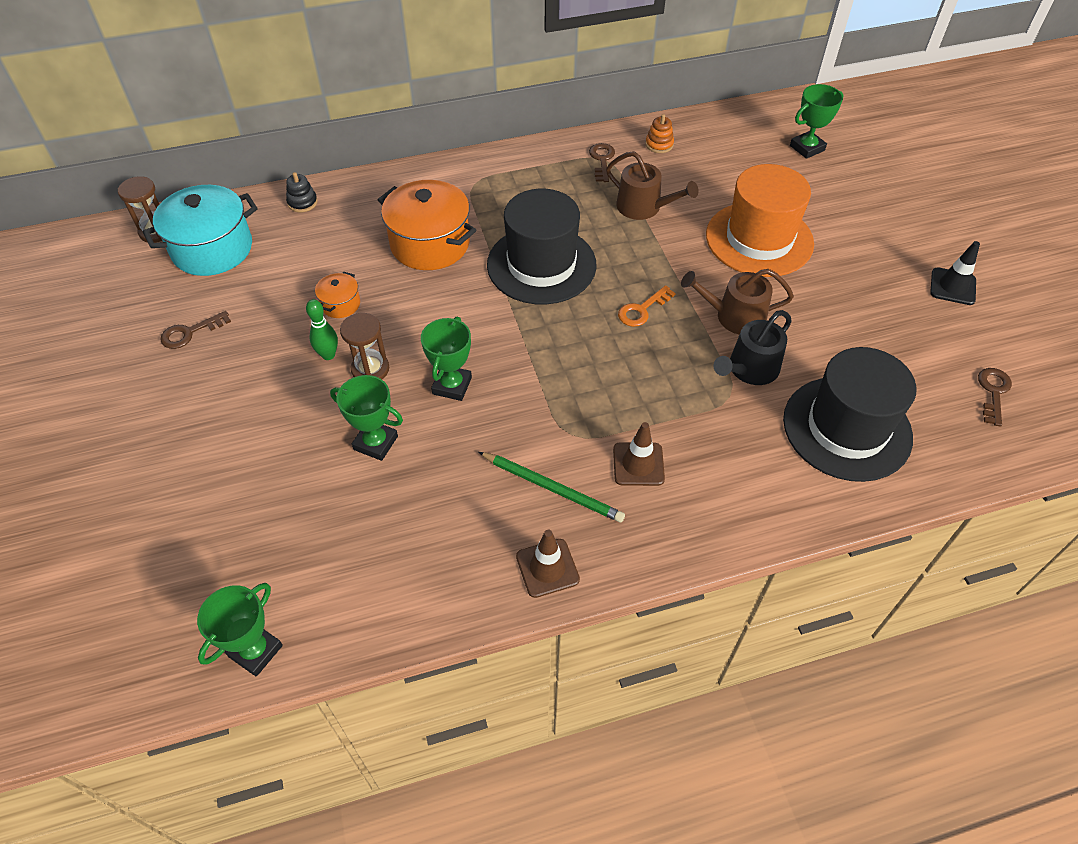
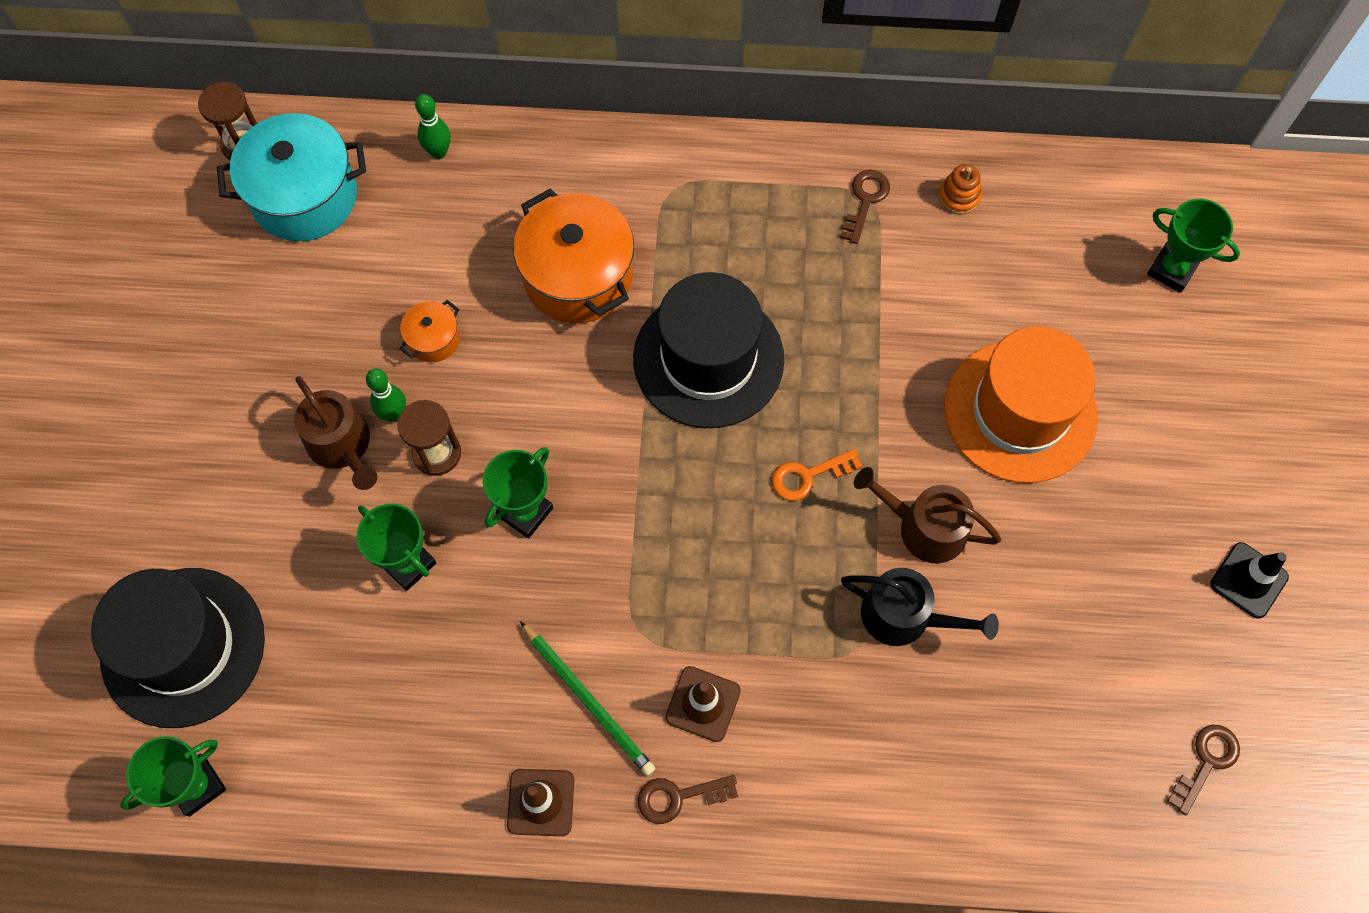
camera: 20 degrees right, 15 degrees up
brown key [160,311,231,349] -> brown key moved to [638,775,738,824]
black stacking toy [286,172,318,212] -> green bowling pin [415,94,451,159]
brown watering can [606,151,699,220] -> brown watering can moved to [294,376,377,490]
black watering can [714,310,792,385] -> black watering can turned 135 degrees counterclockwise [841,568,999,646]
black hat [783,347,916,482] -> black hat moved to [91,568,265,728]
green trophy [790,84,843,159] -> green trophy turned 45 degrees clockwise [1147,198,1240,293]

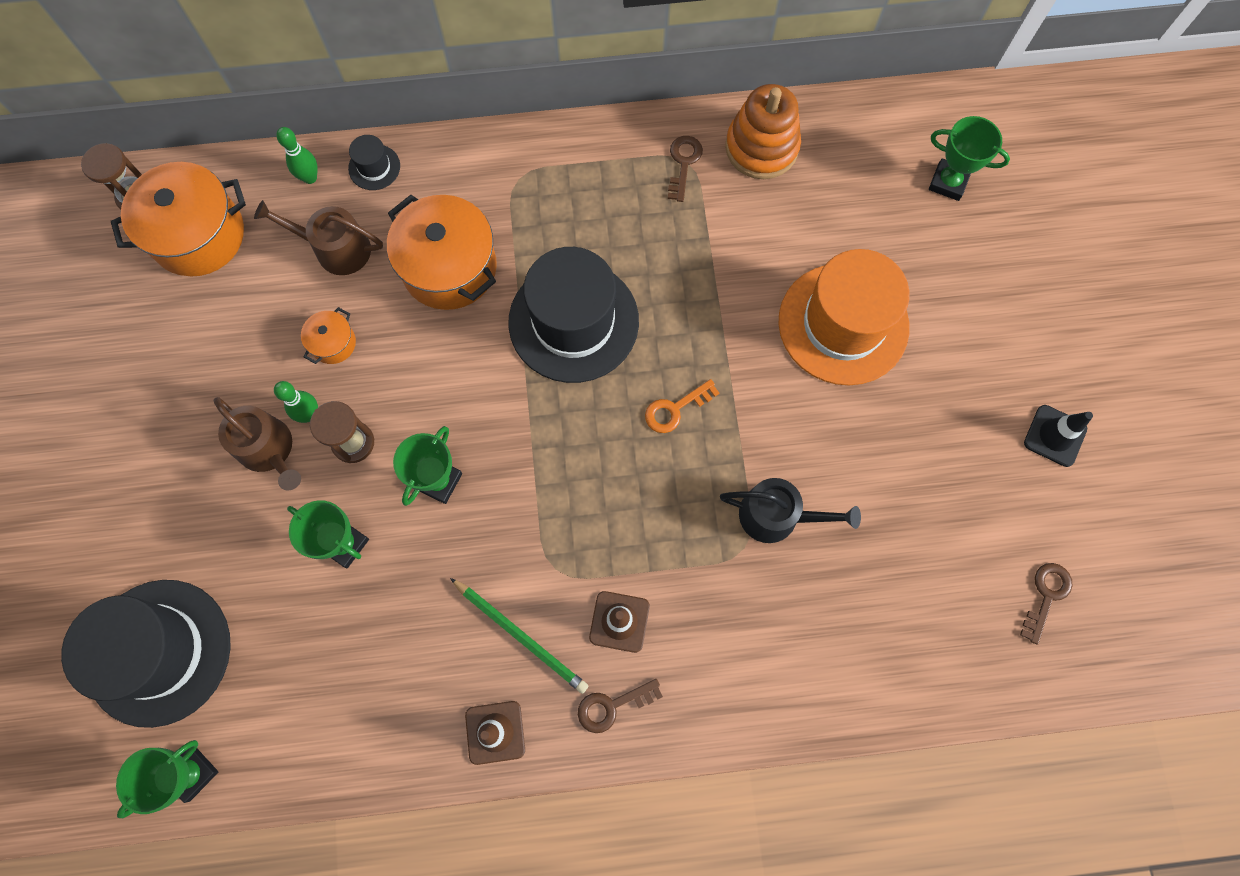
camera: 10 degrees left, 5 degrees up
turquoise pot [217,113,366,242] -> orange pot [111,162,246,276]
brown watering can [854,467,1002,564] -> brown watering can moved to [254,200,383,275]
orange stacking toy [939,164,982,215] -> orange stacking toy [725,84,801,179], size x2.06
none -> black hat [348,135,400,190]

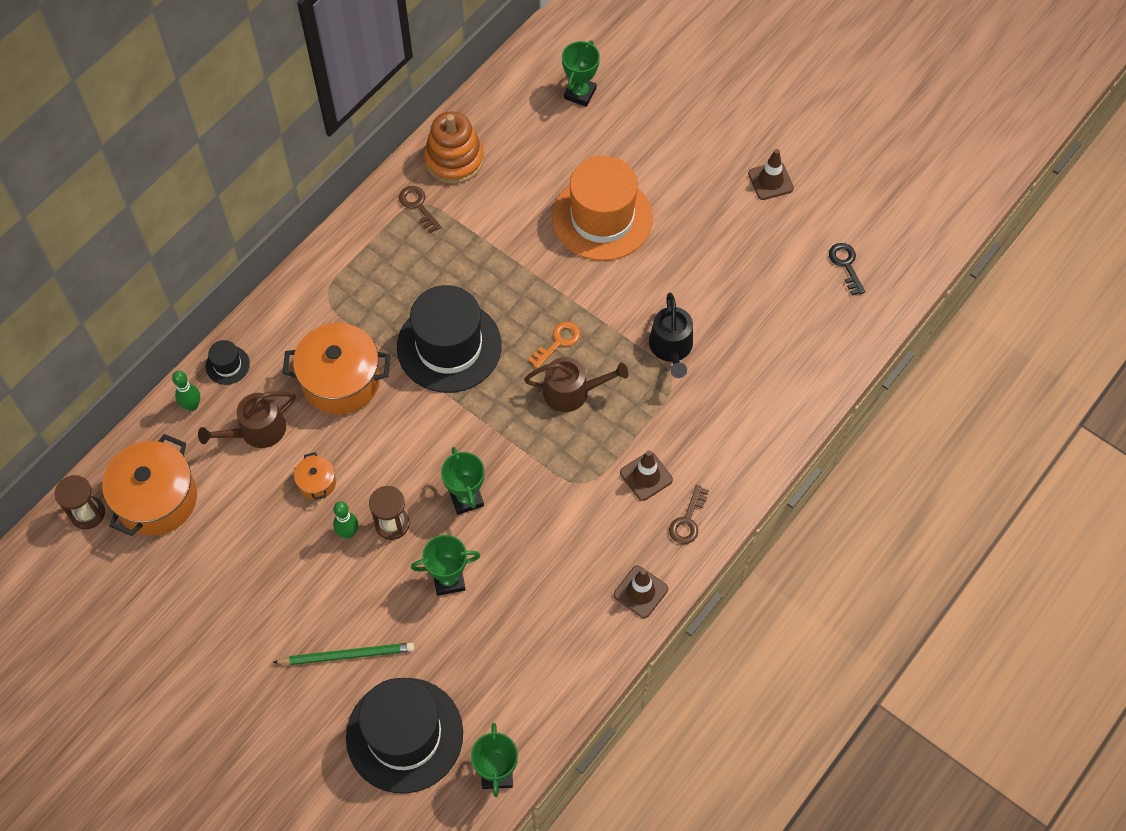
camera: 45 degrees left, 10 degrees down
brown watering can [214,397,301,490] -> brown watering can moved to [524,357,629,412]
green pencil [450,578,588,694] -> green pencil moved to [272,643,414,665]
orange key [645,379,719,433] -> orange key turned 150 degrees counterclockwise [528,322,580,369]
black watering can [720,478,861,543] -> black watering can turned 120 degrees clockwise [649,293,693,378]
green trophy [929,116,1010,201] -> green trophy turned 45 degrees counterclockwise [562,40,600,107]
brown key [1020,563,1072,645] -> black key [829,243,865,296]
black traffic cone [1024,405,1093,467] -> brown traffic cone [748,149,794,200]

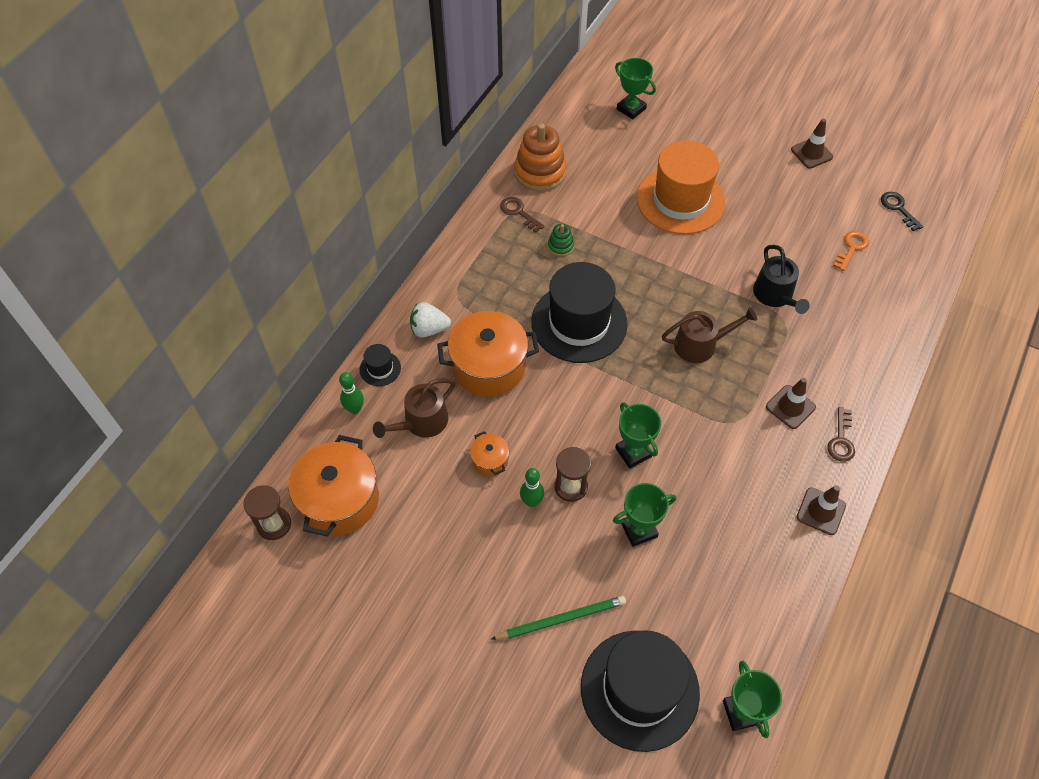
camera: 10 degrees left, 5 degrees down
orange key [528,322,580,369] -> orange key moved to [833,231,869,271]
green trophy [562,40,600,107] -> green trophy turned 60 degrees counterclockwise [615,58,656,120]
none -> white strawberry [410,302,451,338]
none -> green stacking toy [548,224,574,257]

